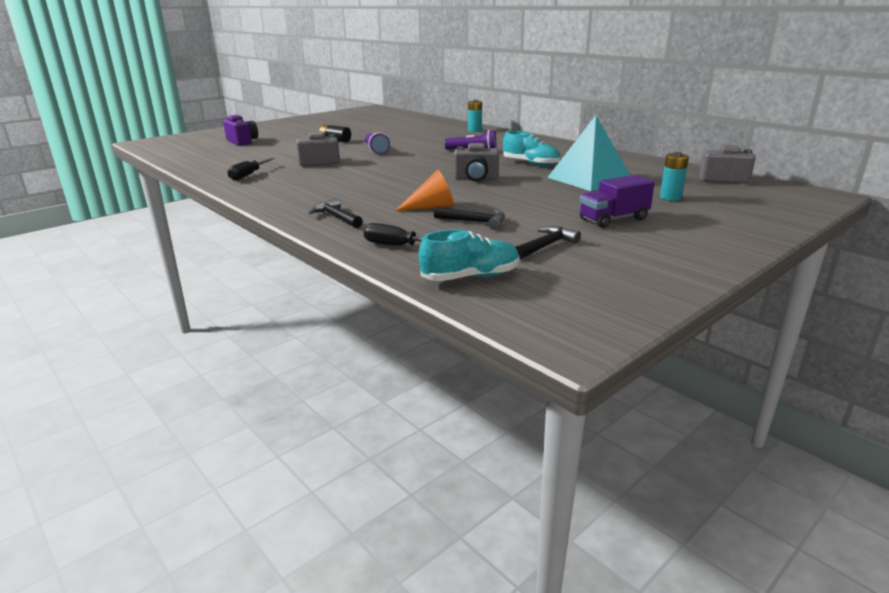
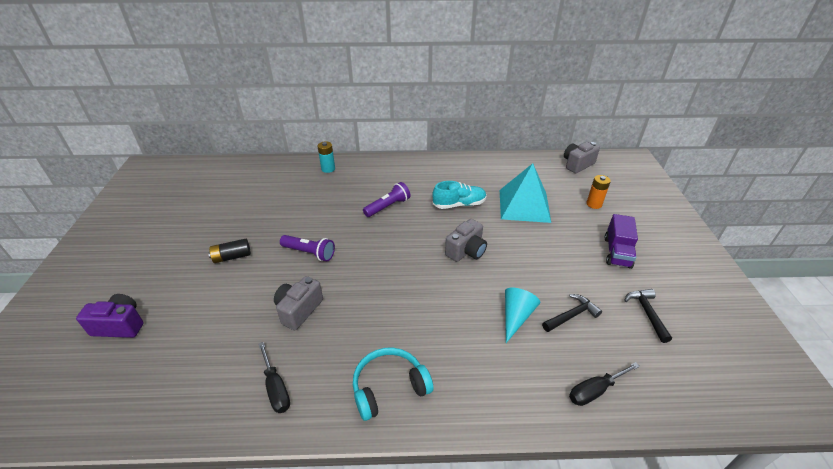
camera: 50 degrees left, 15 degrees up
black hammer [309,198,363,228] -> none
orange cone [395,170,454,211] -> turquoise cone [505,288,540,343]
turquoise shoe [419,230,520,281] -> none
turquoise battery [660,152,689,201] -> orange battery [587,175,611,209]
none -> turquoise headphones [353,347,433,421]

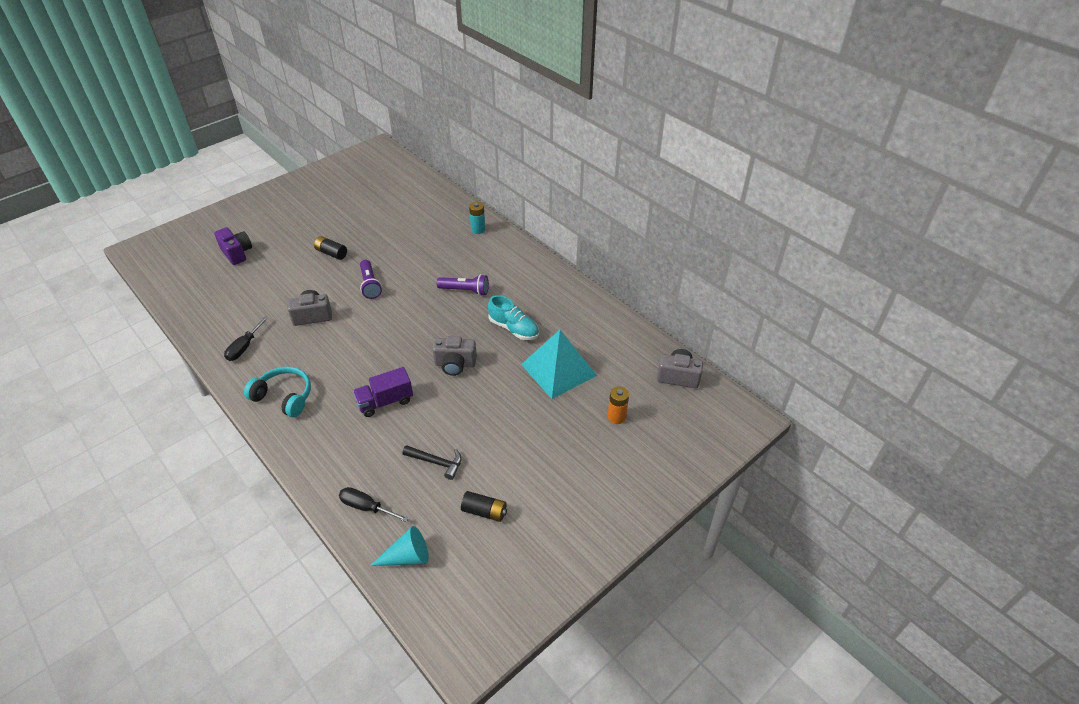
camera: 50 degrees right, 5 degrees up
turquoise cone [505,288,540,343] -> turquoise cone moved to [370,526,429,566]
purple truck [605,214,638,269] -> purple truck moved to [353,367,413,417]
black hammer [624,289,672,343] -> black battery [461,491,507,522]

